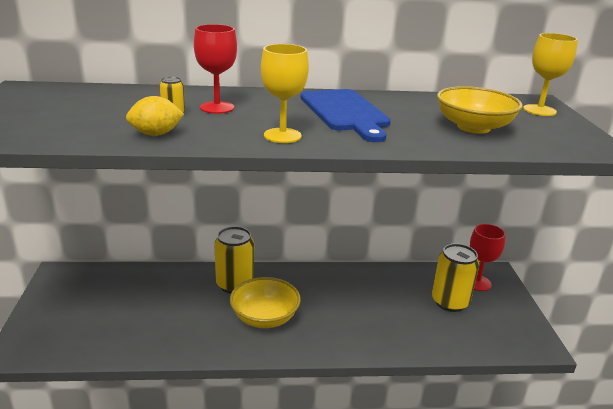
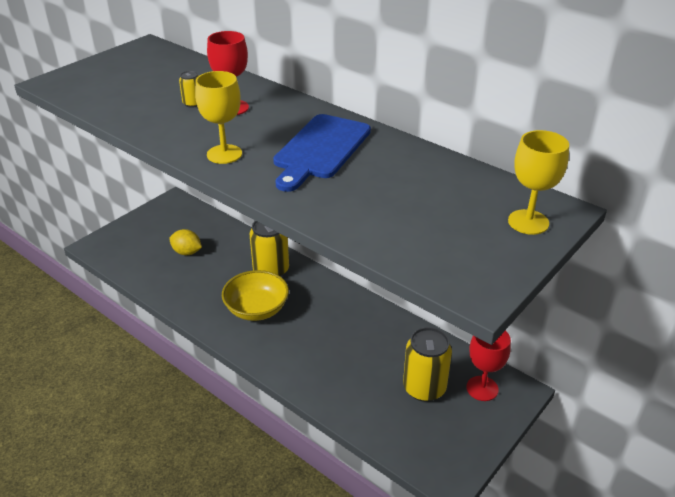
camera: 45 degrees right, 10 degrees up
yellow lemon [126,96,184,136] -> yellow lemon moved to [169,229,202,255]
yellow bowl [437,86,523,134] -> none

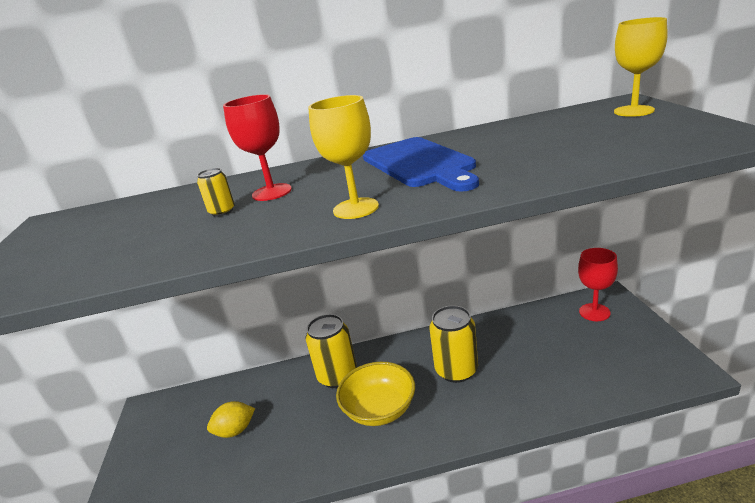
camera: 45 degrees left, 10 degrees down
yellow can [403,327,452,402] -> yellow can moved to [429,305,478,383]

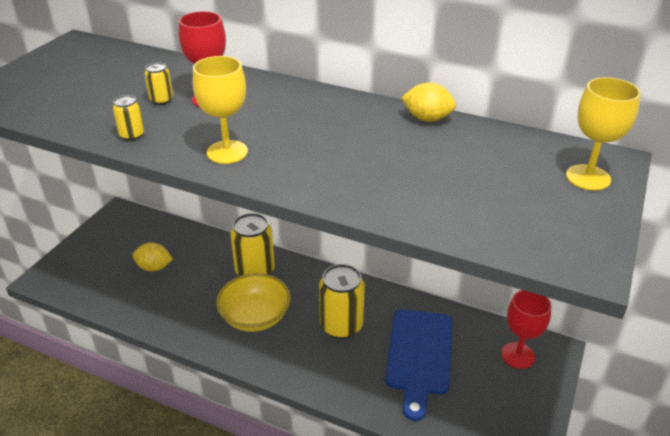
camera: 30 degrees right, 10 degrees up
blue cutting board [363,137,479,192] -> blue cutting board moved to [385,309,452,421]
none -> yellow can [112,95,144,141]
none -> yellow lemon [401,82,456,122]

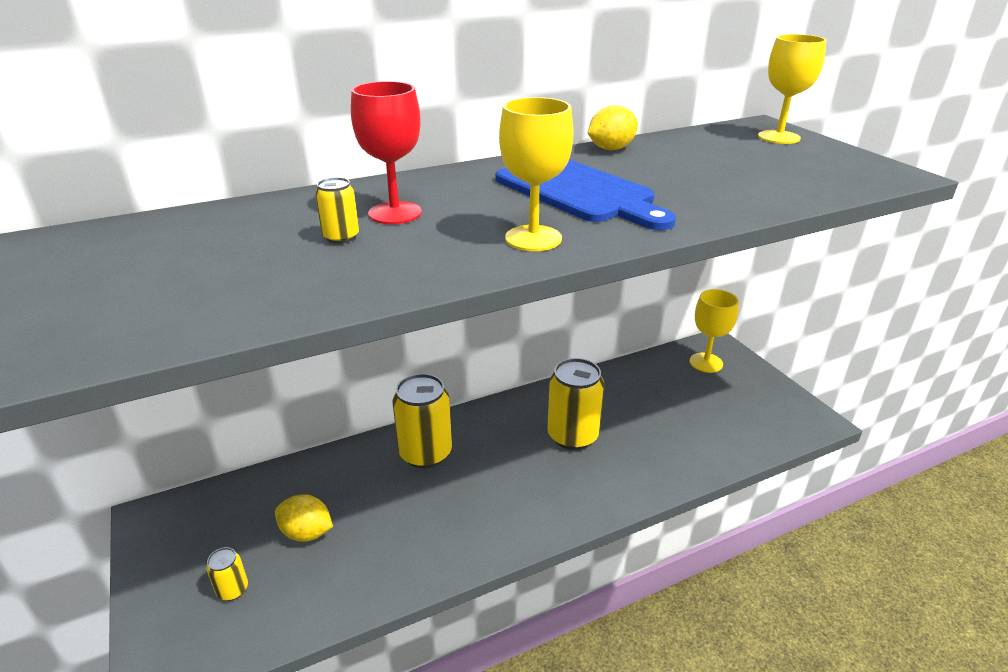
camera: 50 degrees left, 5 degrees down
yellow can [112,95,144,141] -> yellow can moved to [206,547,248,601]
yellow lemon [132,242,173,271] -> yellow lemon turned 60 degrees clockwise [275,494,333,542]
yellow bowl [216,273,291,332] -> none
blue cutting board [385,309,452,421] -> blue cutting board moved to [496,159,676,230]
red goblet [501,290,552,369] -> yellow goblet [690,289,739,373]

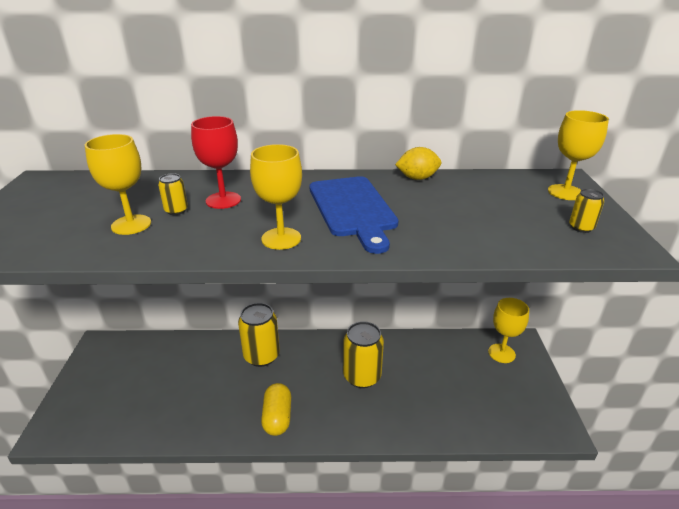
camera: 25 degrees right, 0 degrees up
yellow can [206,547,248,601] -> yellow can moved to [569,189,604,233]
yellow lemon [275,494,333,542] -> none
none -> yellow goblet [85,134,151,235]
none -> yellow capsule [261,383,291,436]

